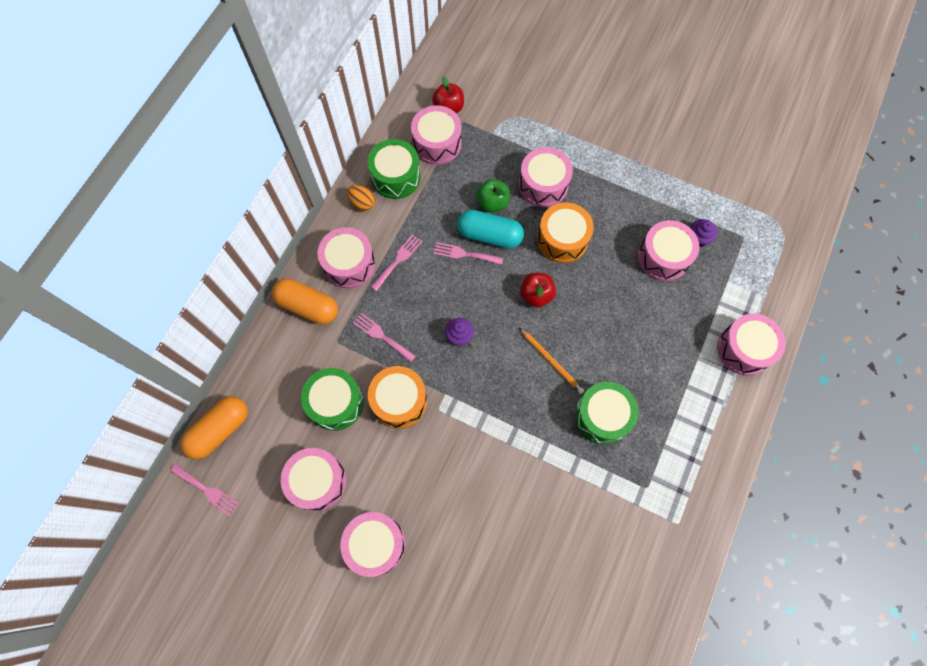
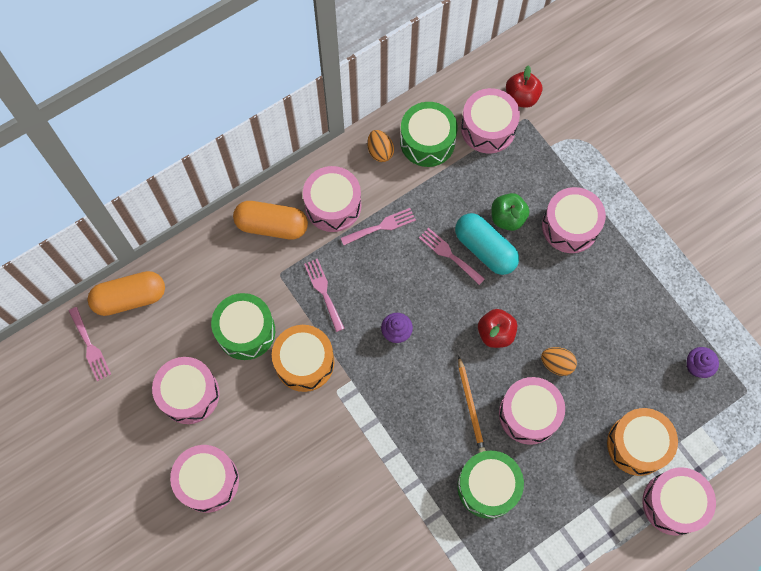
camera: 30 degrees right, 0 degrees up
orange capsule [272,278,338,324] -> orange capsule turned 45 degrees counterclockwise [233,201,308,240]
orange drum [537,202,594,263] -> orange drum moved to [607,408,678,476]
pink drum [638,220,699,281] -> pink drum moved to [499,377,565,445]
none -> orange egg [541,347,577,376]

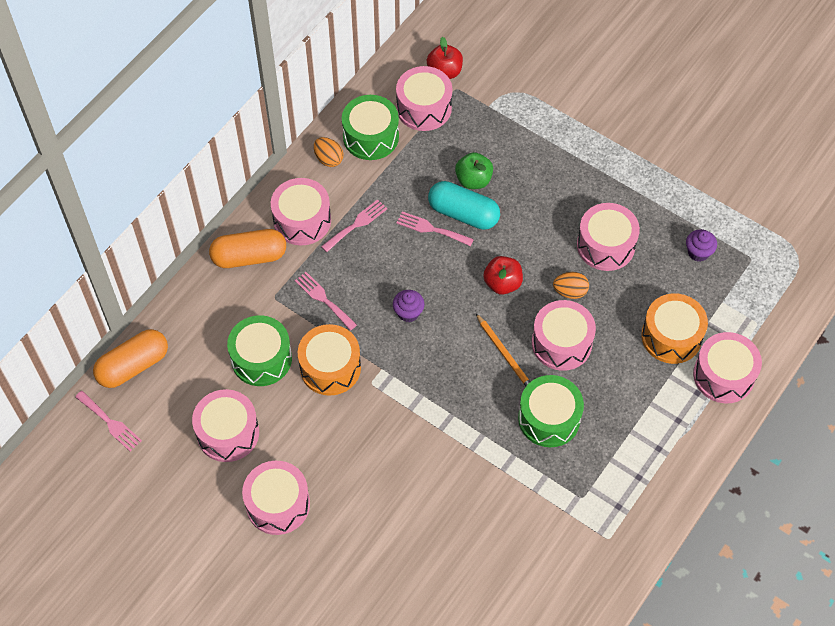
camera: 20 degrees left, 10 degrees down
pink drum [542,187,606,253] -> pink drum moved to [577,203,640,271]

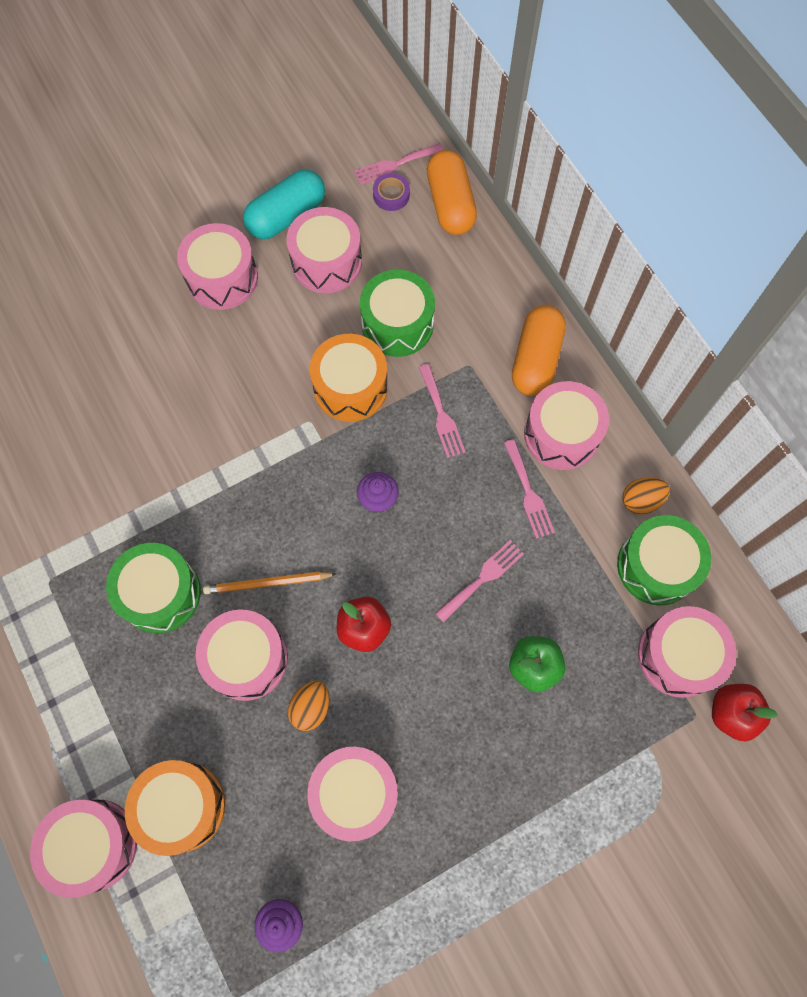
camera: 115 degrees right, 10 degrees up
pink fork [295,272,357,331] -> pink fork turned 90 degrees clockwise [418,364,466,458]
turquoise capsule [428,181,500,230] -> turquoise capsule moved to [243,170,325,239]
none -> purple tape [373,173,410,211]

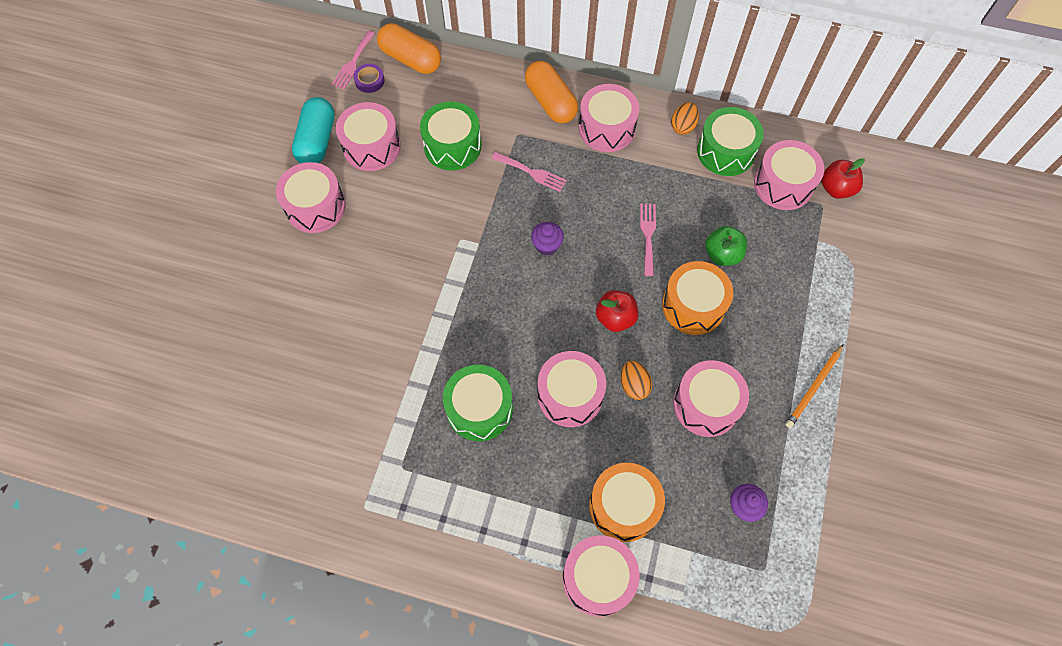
camera: 45 degrees left, 5 degrees down
orange pencil [203,572,337,594] -> orange pencil moved to [786,344,843,428]
orange drum [310,334,388,422] -> orange drum moved to [662,261,733,335]
pink fork [504,439,555,539] -> none

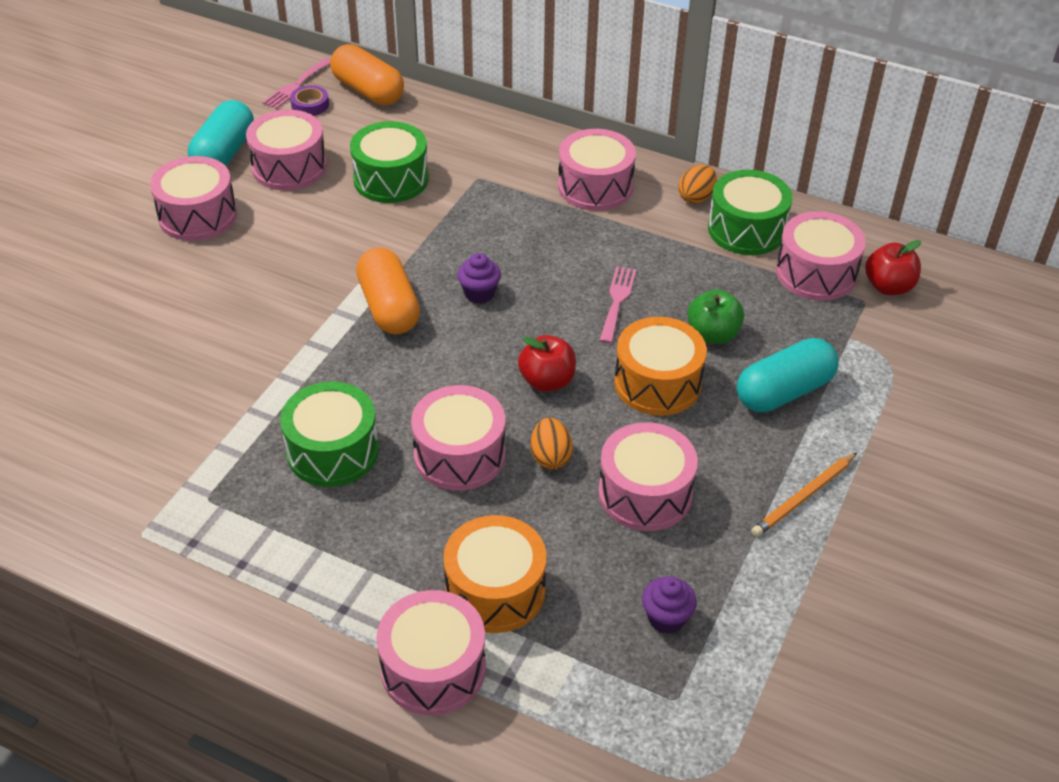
camera: 10 degrees right, 20 degrees down
pink fork [491,152,567,192] -> none
orange capsule [525,61,578,123] -> orange capsule moved to [356,247,420,334]
none -> turquoise capsule [737,338,839,412]

